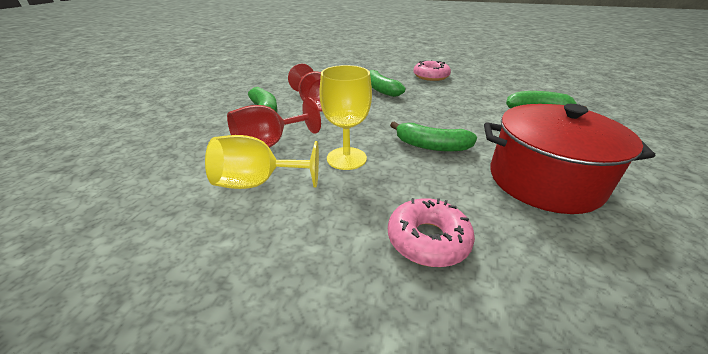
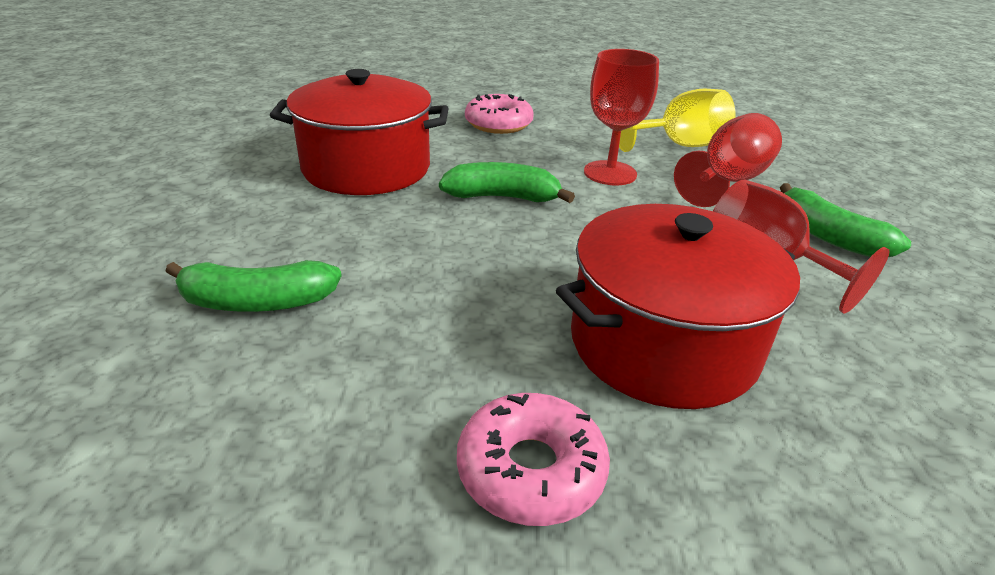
camera: 165 degrees right, 0 degrees up
yellow goblet [319,65,372,170] -> red goblet [584,49,659,185]
green banana [370,70,406,97] -> red pot [556,204,800,409]

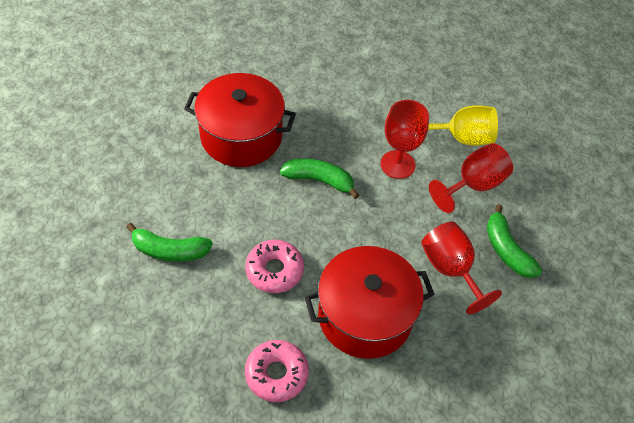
camera: 10 degrees right, 20 degrees up
pink donut [465,94,534,134] -> pink donut moved to [245,240,304,293]

